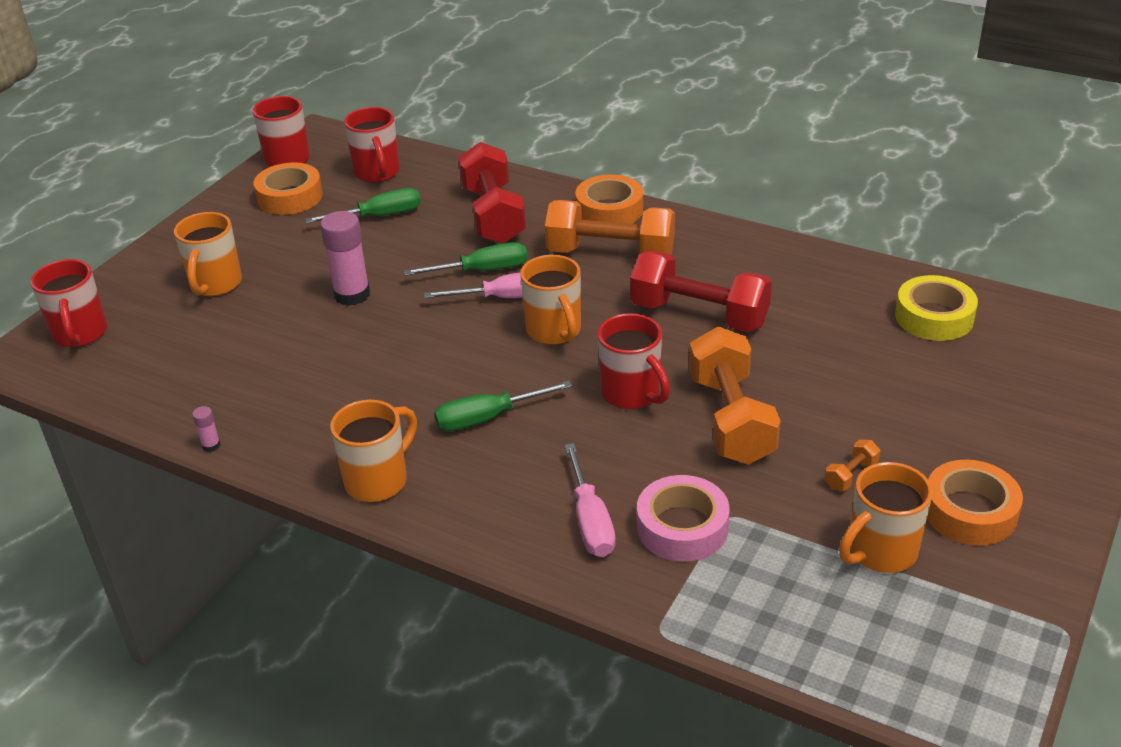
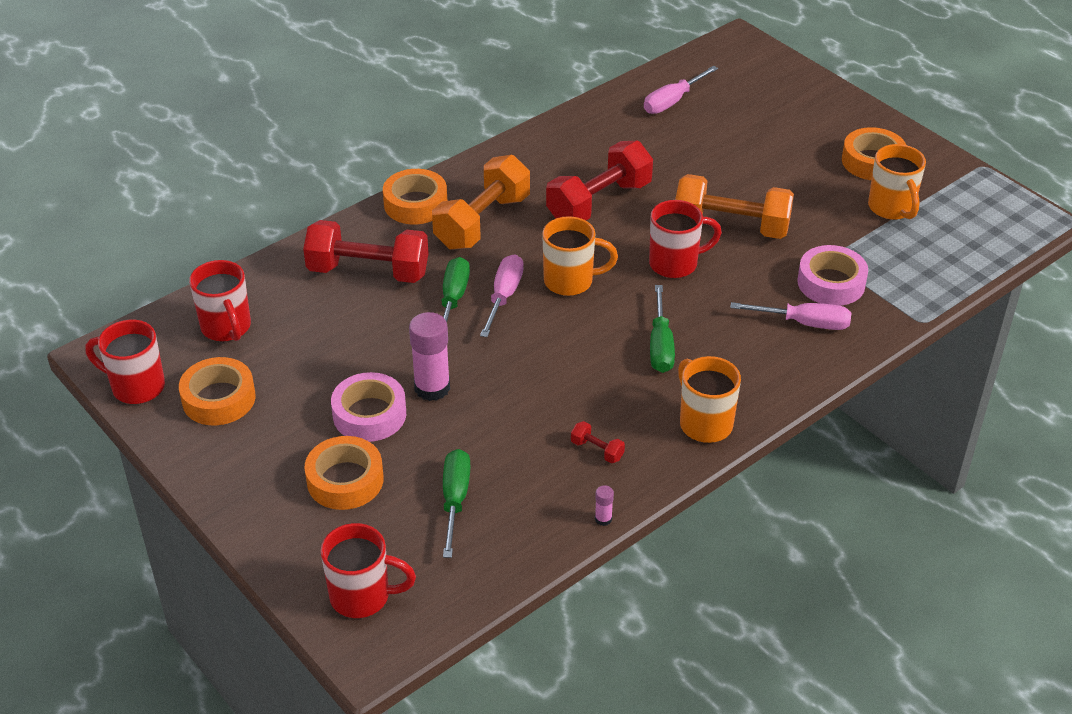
camera: 70 degrees left, 5 degrees up
orange mug [174,212,242,296] -> orange tape [305,436,384,510]
green screwdriver [305,188,421,223] -> green screwdriver moved to [443,449,470,558]
red mug [344,107,400,183] -> red mug turned 60 degrees clockwise [189,260,251,342]
orange dumbbell [825,440,880,491] -> none
yellow tape [895,275,978,341] -> pink screwdriver [644,66,718,114]
none -> pink tape [331,372,406,442]
none -> red dumbbell [571,421,625,463]

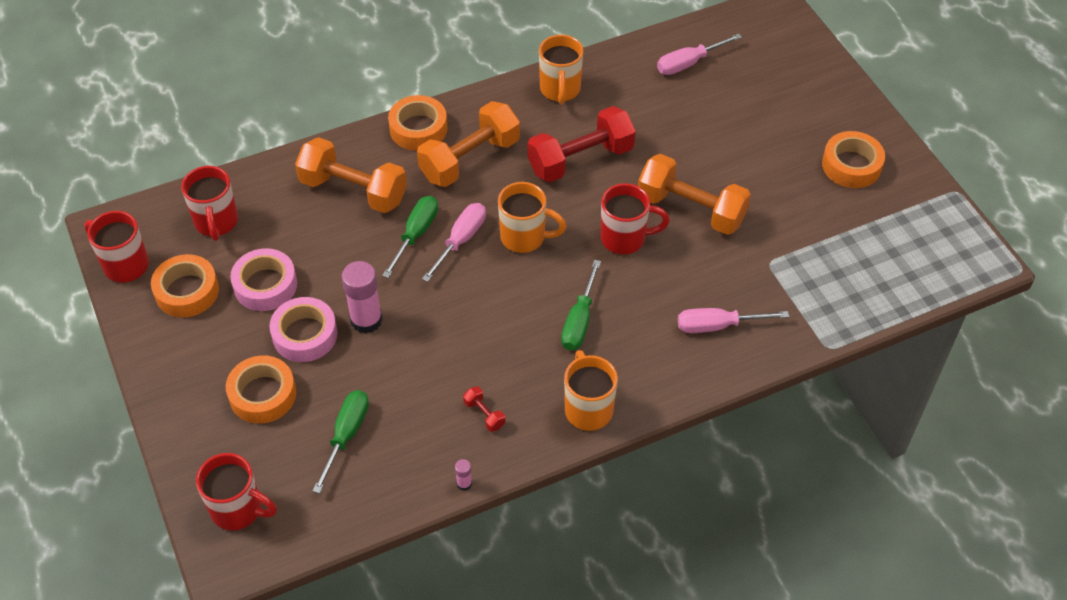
camera: 15 degrees right, 10 degrees up
red dumbbell [303,220,429,283] -> orange dumbbell [295,137,407,213]
pink screwdriver [730,302,851,330] -> pink screwdriver turned 150 degrees clockwise [678,308,789,333]
pink tape [797,245,868,306] -> pink tape moved to [230,248,297,311]
orange mug [868,144,926,220] -> orange mug moved to [539,35,583,104]

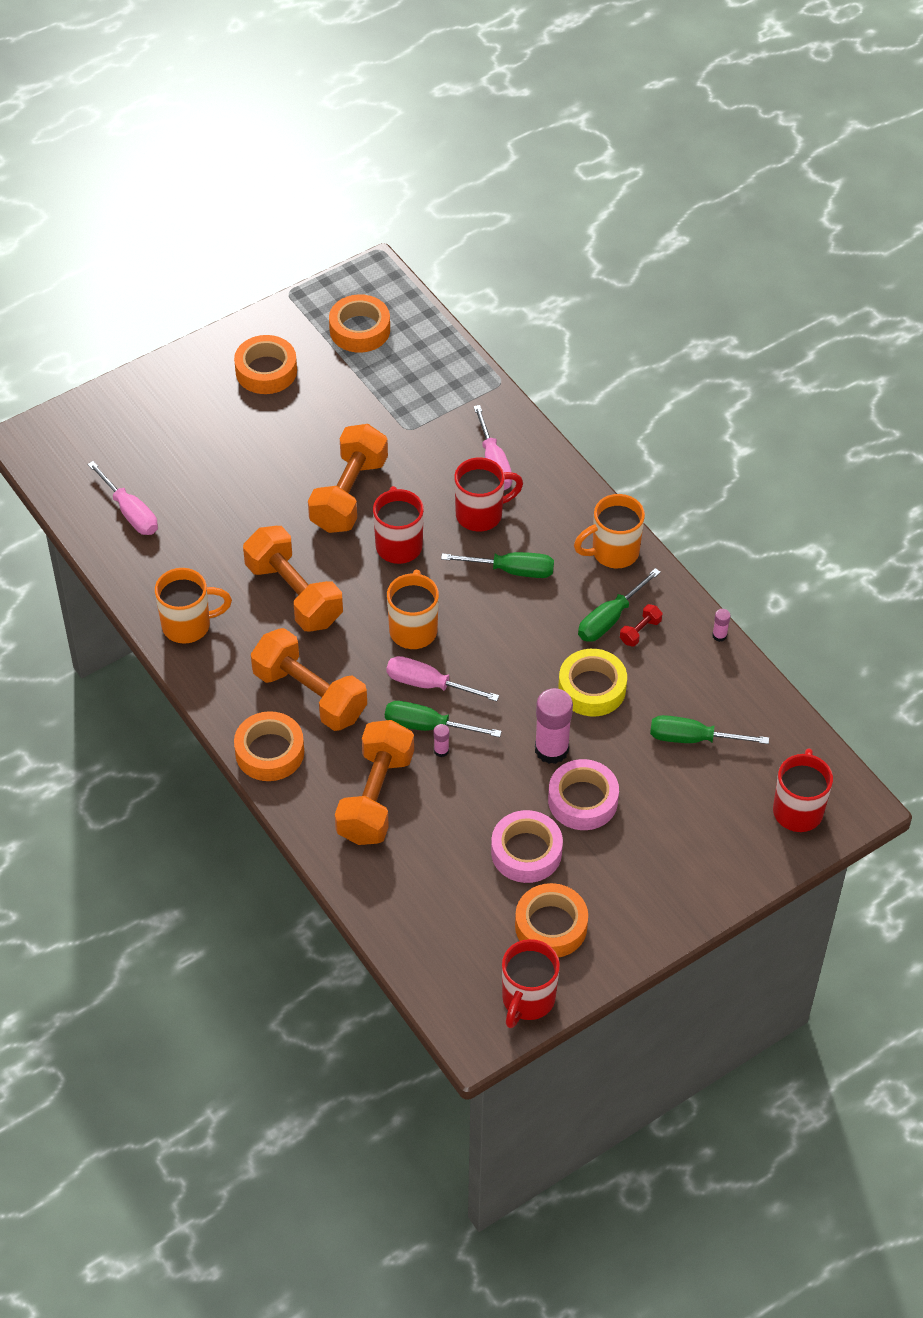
camera: 100 degrees left, 0 degrees up
red mug [181,166,238,241] -> red mug moved to [454,457,523,532]
orange tape [226,355,296,424] -> orange tape moved to [329,294,390,353]
red dumbbell [528,106,636,182] -> orange dumbbell [243,526,343,631]
none -> pink glue stick [434,724,449,757]
none -> yellow tape [558,649,627,716]
none -> green screwdriver [578,568,661,642]

